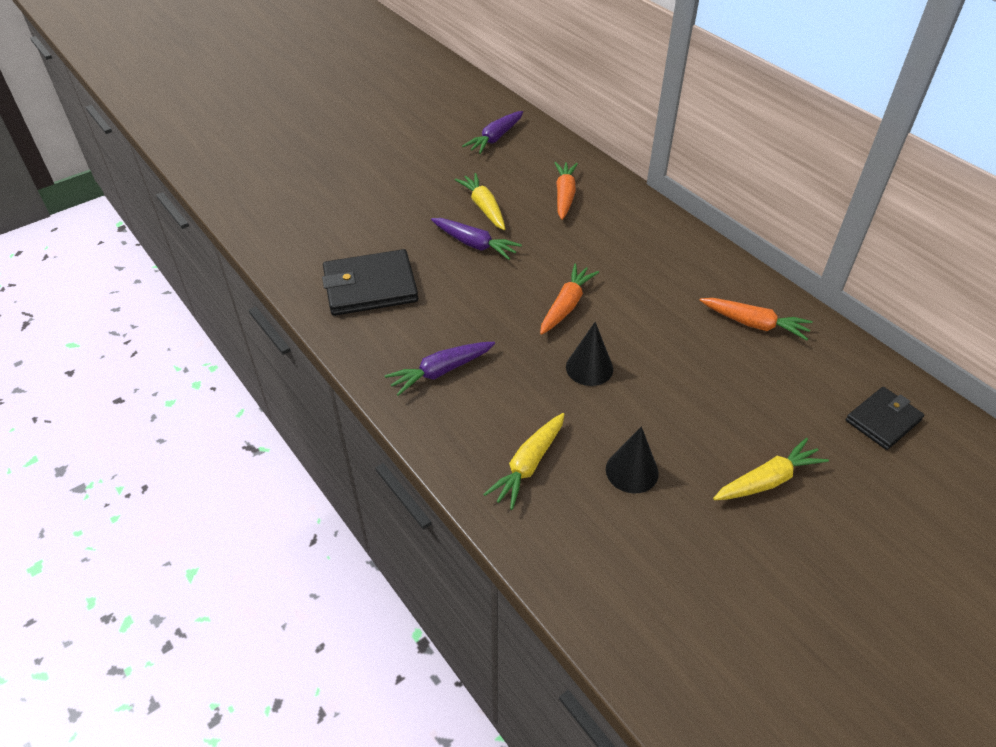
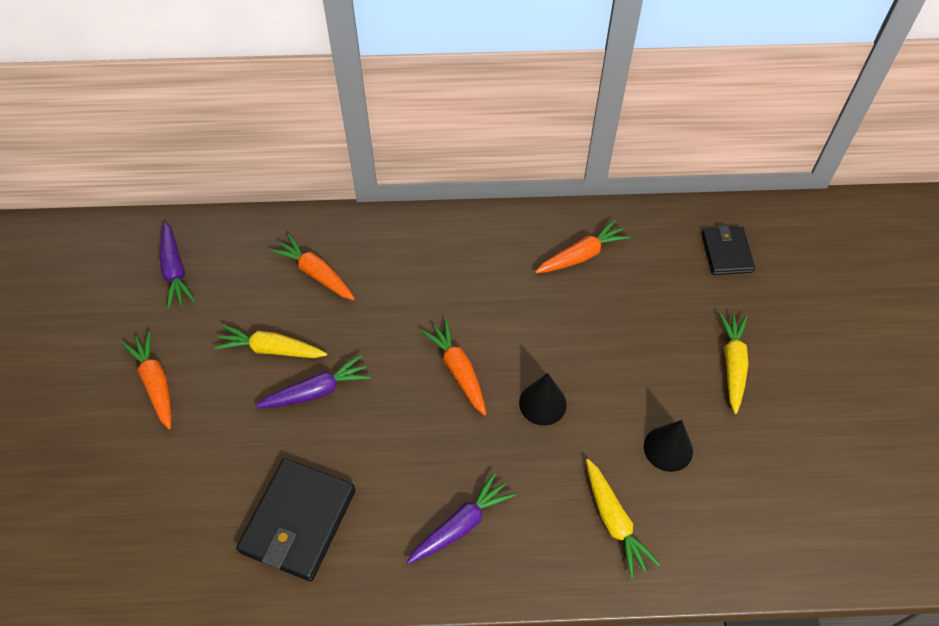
camera: 55 degrees left, 10 degrees up
purple carrot [385,342,495,396] -> purple carrot turned 135 degrees counterclockwise [407,472,515,564]
none -> orange carrot [122,331,171,429]

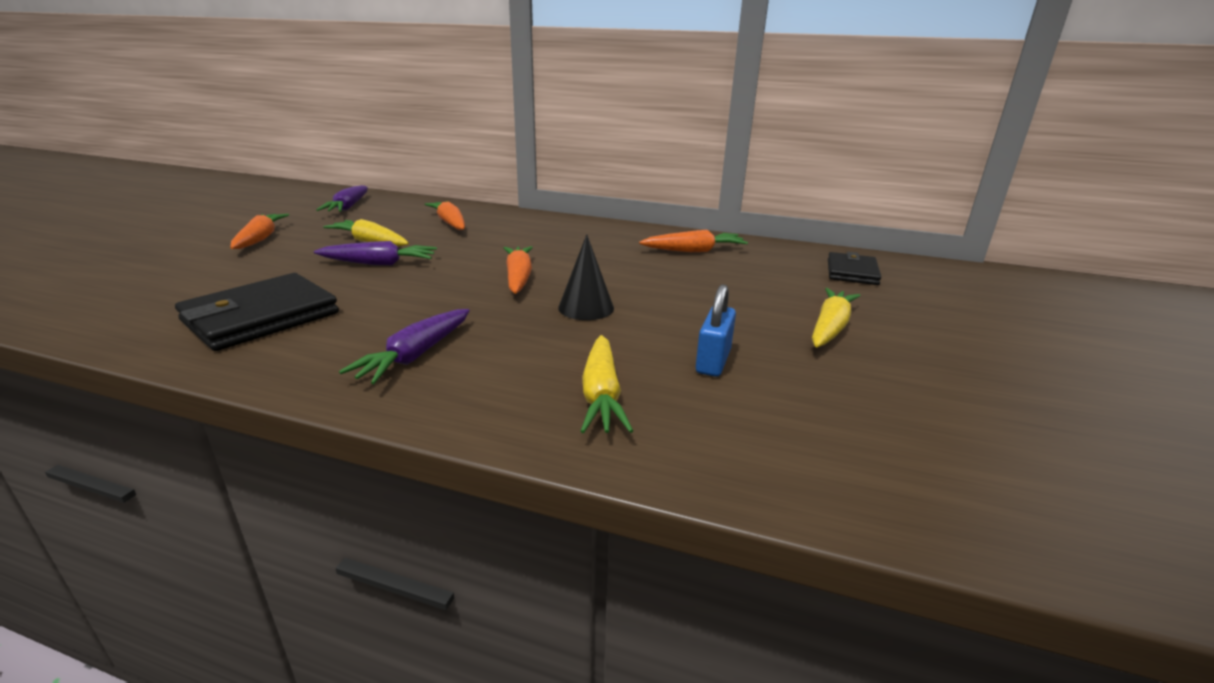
camera: 20 degrees right, 30 degrees down
purple carrot [407,472,515,564] -> purple carrot turned 135 degrees clockwise [339,309,470,384]
black cone [644,420,693,472] -> blue padlock [696,284,736,377]

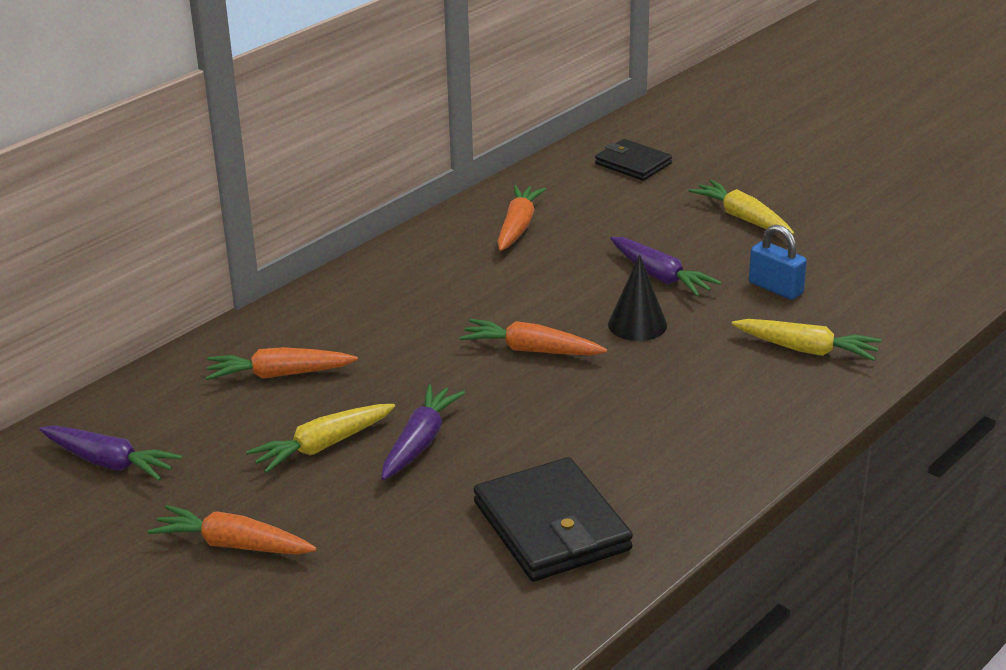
camera: 65 degrees left, 5 degrees up
purple carrot [339,309,470,384] -> purple carrot moved to [610,237,722,297]

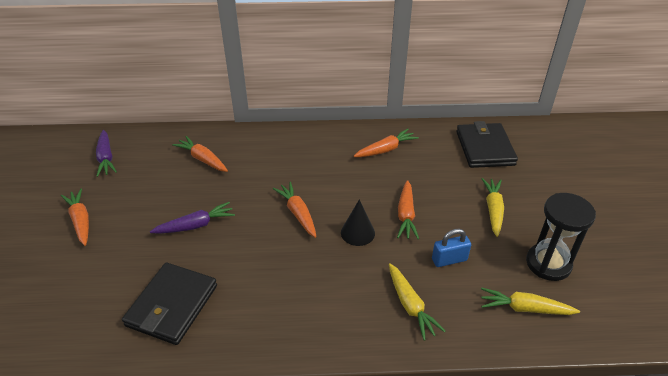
camera: 45 degrees right, 10 degrees up
yellow carrot [246,404,395,473] -> yellow carrot moved to [481,288,580,315]
black wallet [595,139,672,181] -> black wallet [456,121,518,168], size x1.63
purple carrot [610,237,722,297] -> orange carrot [397,180,419,239]
blue padlock [749,225,807,300] -> blue padlock turned 75 degrees clockwise [432,229,471,267]
none -> black hourglass [526,193,596,281]

